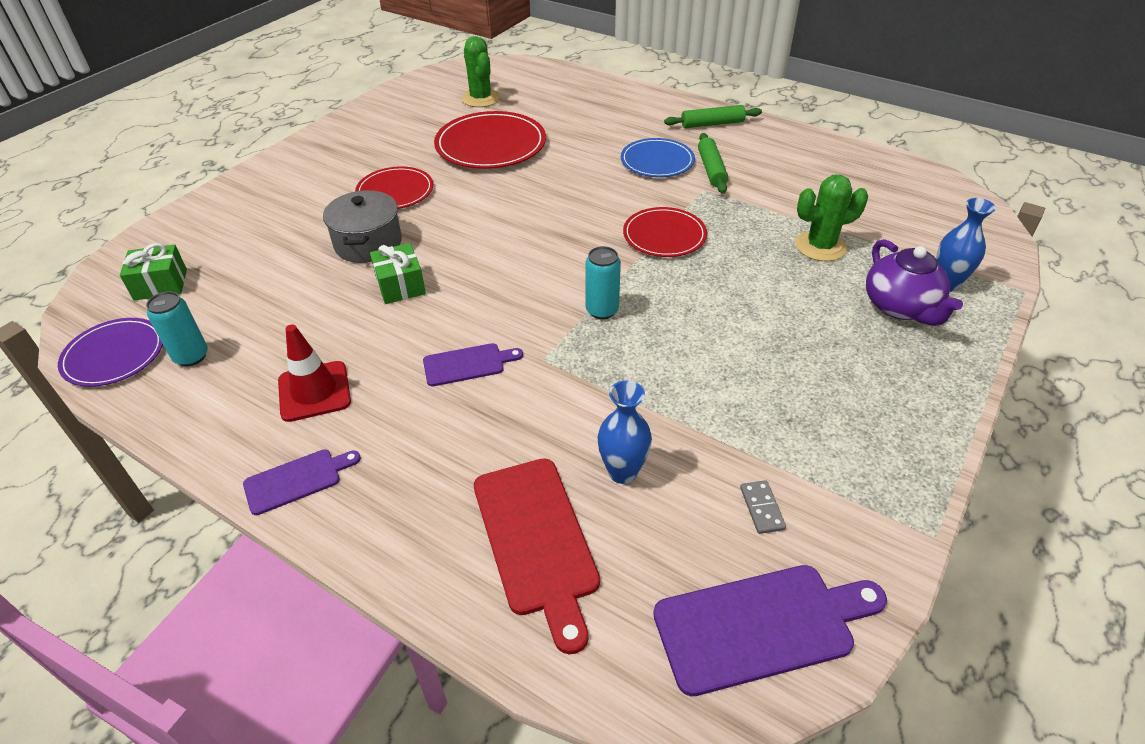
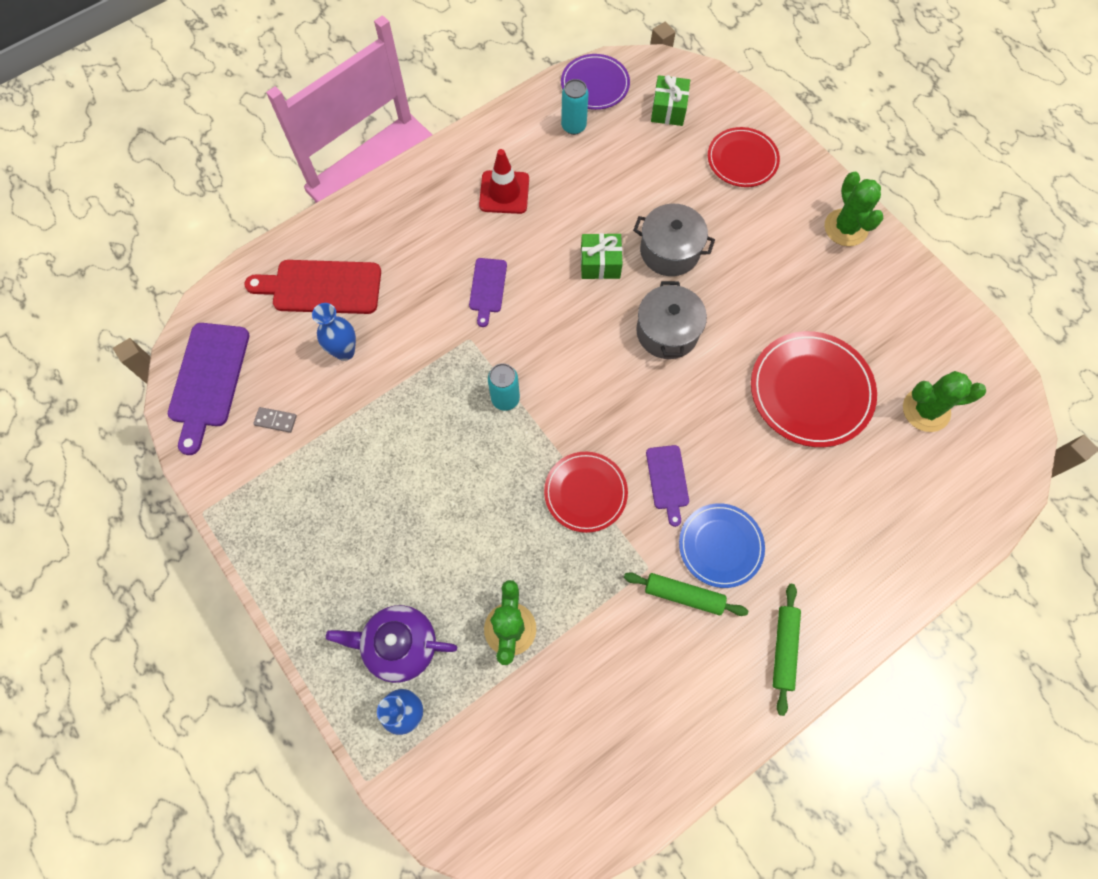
camera: 110 degrees right, 25 degrees up
purple cutting board [243,449,361,515] -> purple cutting board moved to [646,445,689,527]
red plate [355,166,433,209] -> red plate moved to [708,127,780,187]
none -> grey pot [636,281,707,359]
none -> green cactus [824,171,883,246]

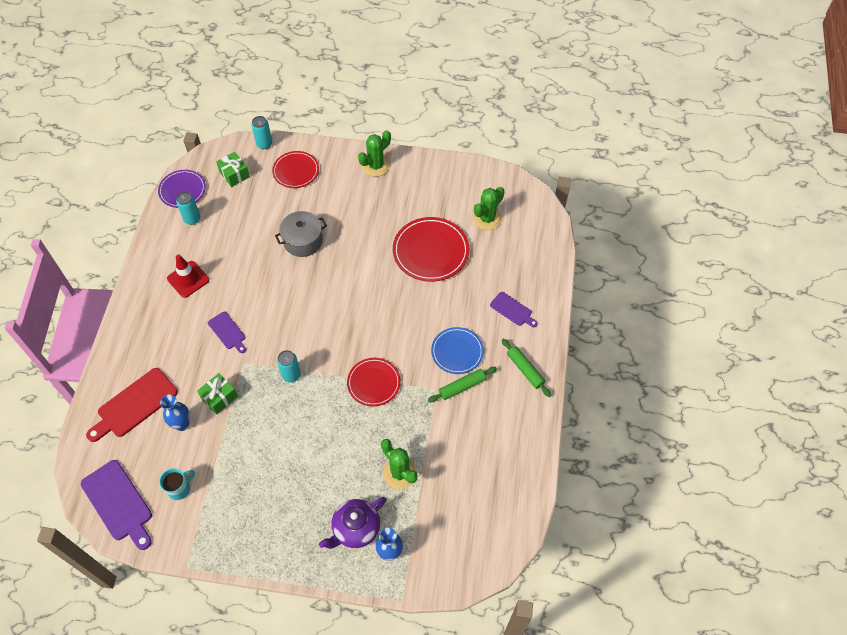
camera: 45 degrees left, 10 degrees down
grey domino [253,407,297,433] -> turquoise mug [159,468,195,500]
green gift [581,233,623,279] -> green gift moved to [197,373,238,414]
grey pot [636,281,707,359] -> none
purple cutting board [646,445,689,527] -> purple cutting board moved to [490,292,537,327]
green cactus [824,171,883,246] -> green cactus turned 75 degrees counterclockwise [358,130,391,177]
none -> turquoise can [251,116,272,149]

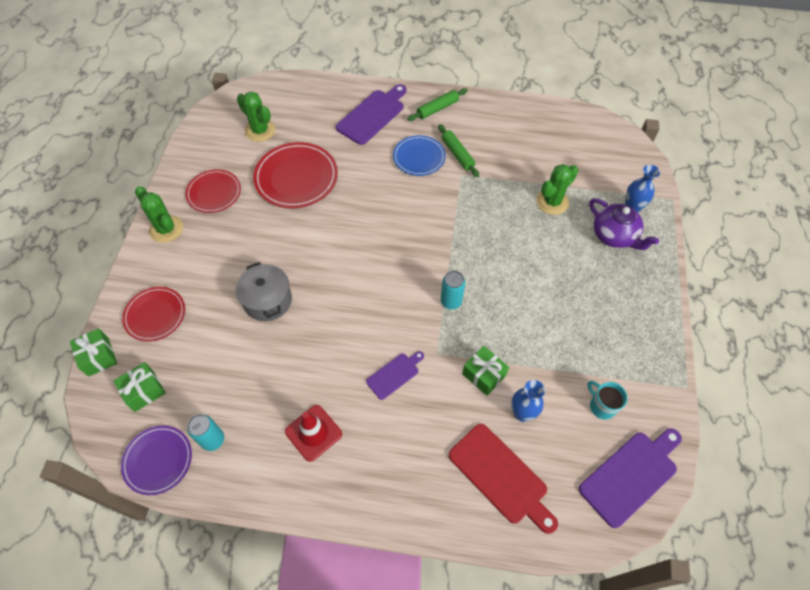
camera: 90 degrees left, 0 degrees up
turquoise can [251,116,272,149] -> green gift [70,328,117,377]
red plate [347,358,401,407] -> red plate moved to [185,169,241,213]
purple cutting board [490,292,537,327] -> purple cutting board [336,84,406,145], size x1.76

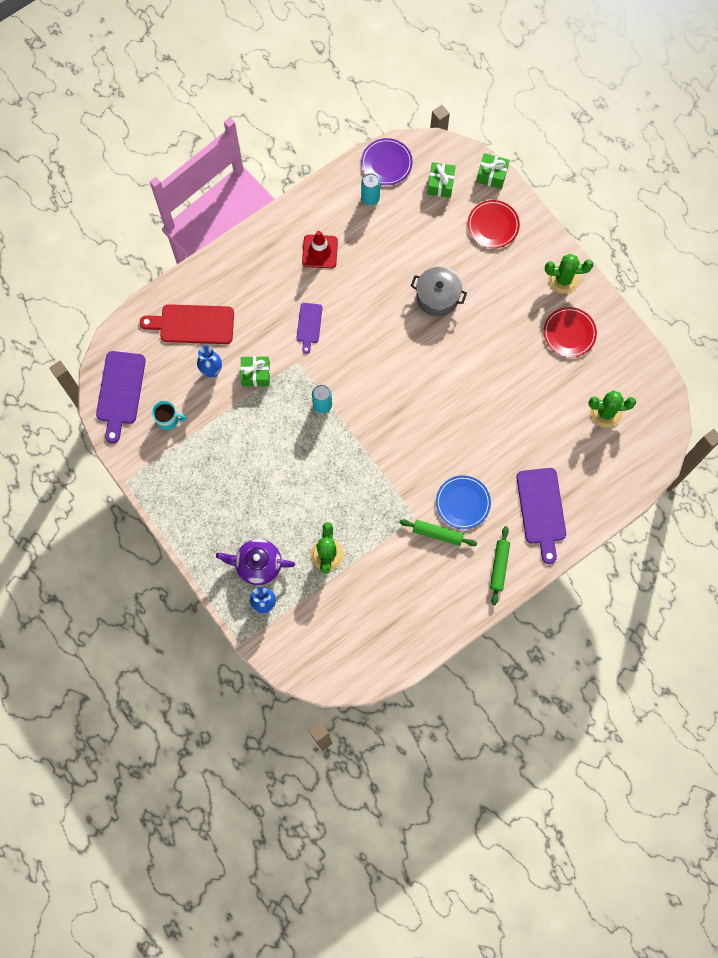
camera: 135 degrees right, 15 degrees up
red plate [253,142,338,208] -> none

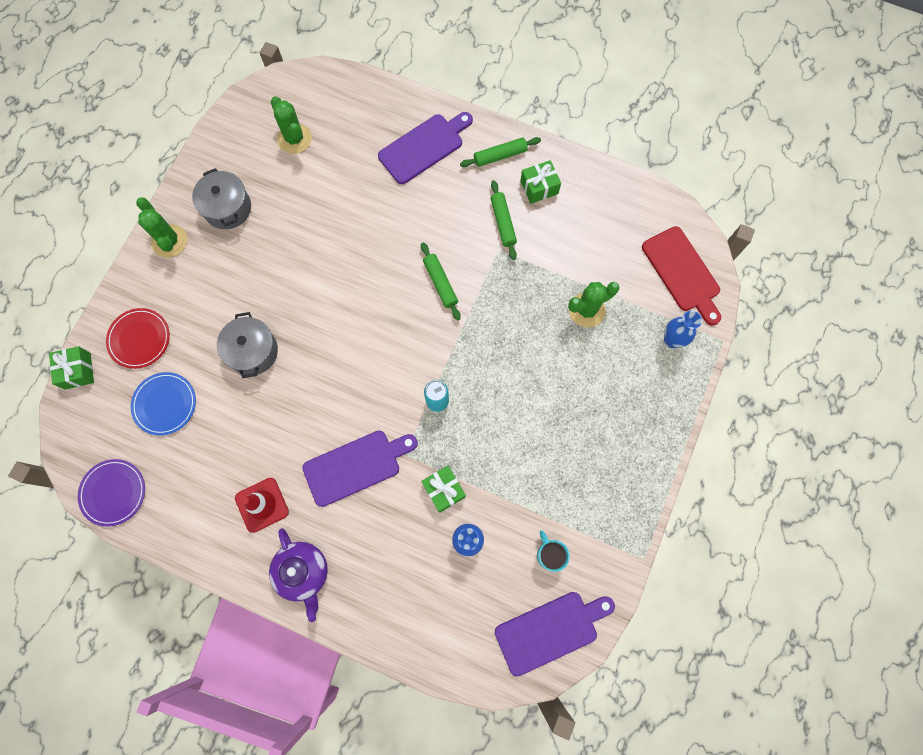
camera: 120 degrees left, 0 degrees up
red cutting board [140,304,234,344] -> red cutting board moved to [642,226,721,325]
purple teapot [216,539,295,585] -> purple teapot moved to [269,528,328,622]
purple cutting board [297,303,322,354] -> purple cutting board [302,431,418,507], size x1.76
turquoise can [361,173,380,205] -> none
green gift [427,162,456,198] -> green gift moved to [520,160,561,204]
blue plate [436,475,491,529] -> blue plate moved to [131,372,196,436]
red plate [543,307,597,357] -> grey pot [192,168,251,229]
none -> green rolling pin [421,242,461,320]

